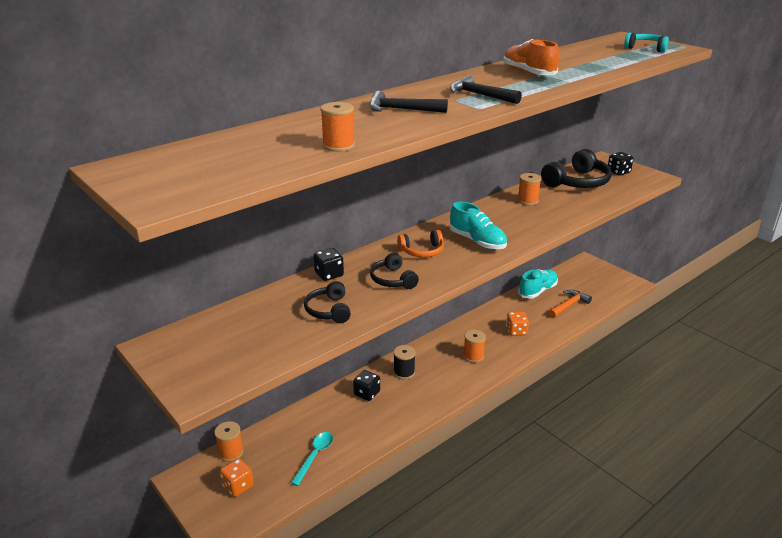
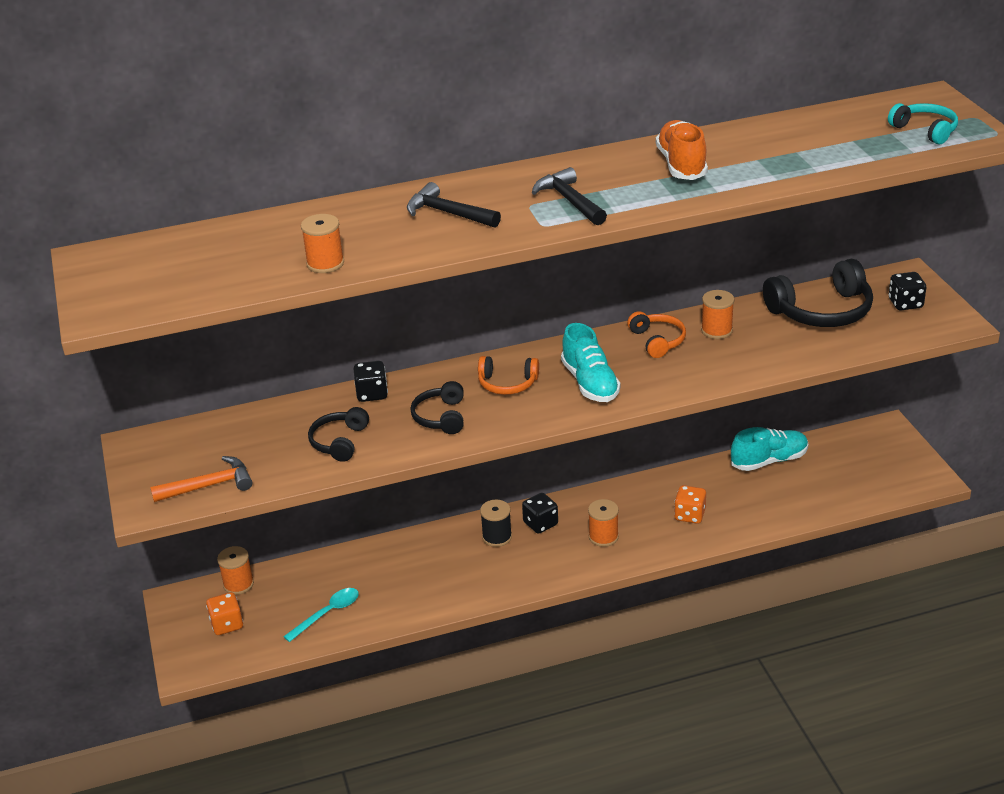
camera: 25 degrees right, 5 degrees up
black dice [353,370,380,401] -> black dice moved to [522,493,558,534]
orange hammer [548,290,592,318] -> orange hammer moved to [150,456,252,502]
none -> orange headphones [627,311,686,358]

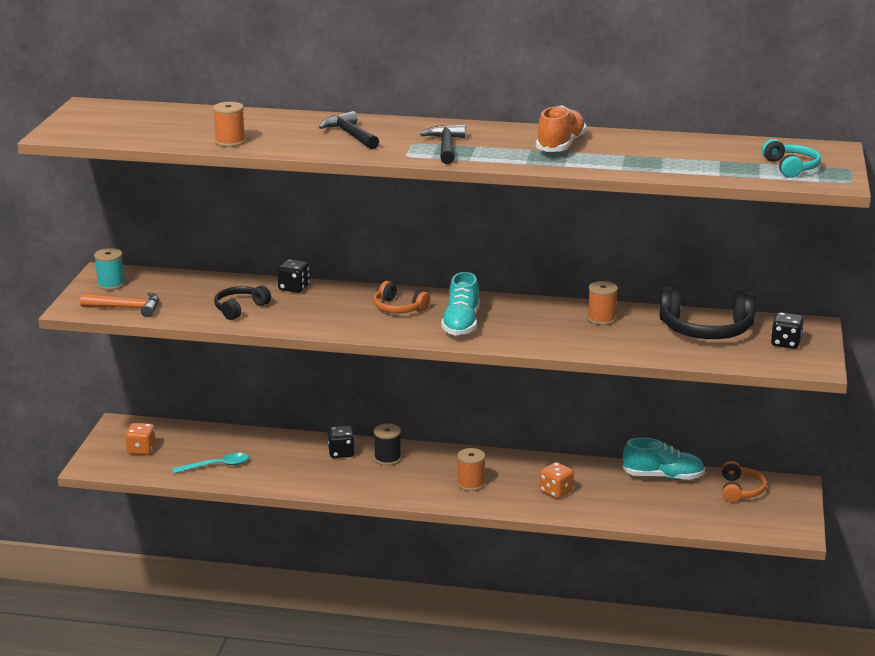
camera: 25 degrees right, 10 degrees down
orange spool [217,546,254,595] -> none
black headphones [410,381,464,434] -> none
black dice [522,493,558,534] -> black dice moved to [328,426,355,458]
orange headphones [627,311,686,358] -> orange headphones moved to [722,461,767,502]
none -> turquoise spool [94,248,125,290]

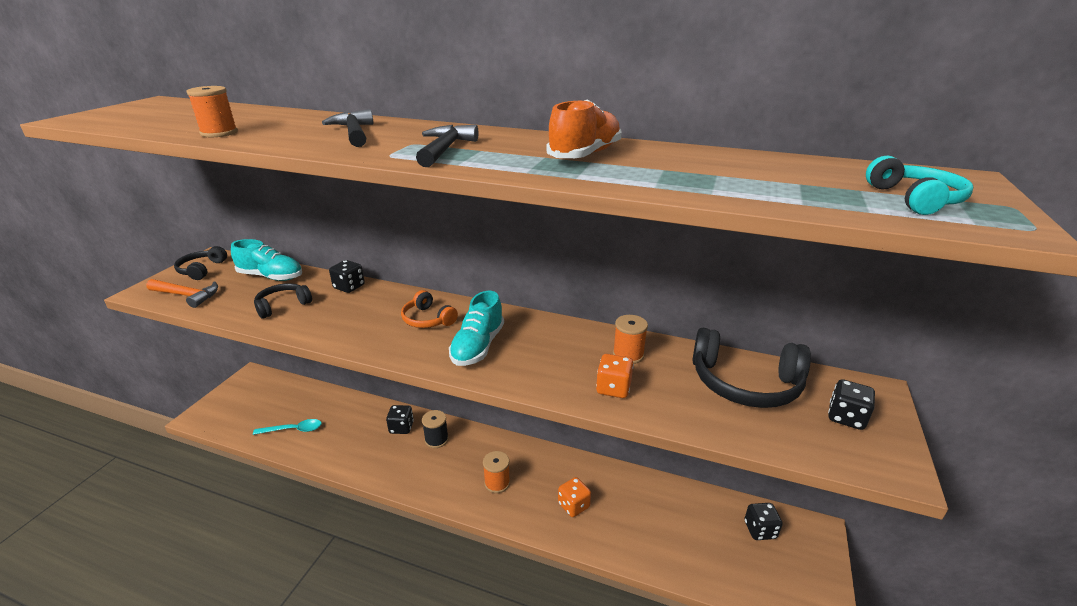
camera: 10 degrees right, 5 degrees up
turquoise spool [94,248,125,290] -> black headphones [174,246,227,280]
orange dice [125,423,156,455] -> orange dice moved to [596,354,634,398]
turquoise shoe [622,437,705,480] -> turquoise shoe moved to [231,239,302,281]
orange headphones [722,461,767,502] -> black dice [744,503,783,540]

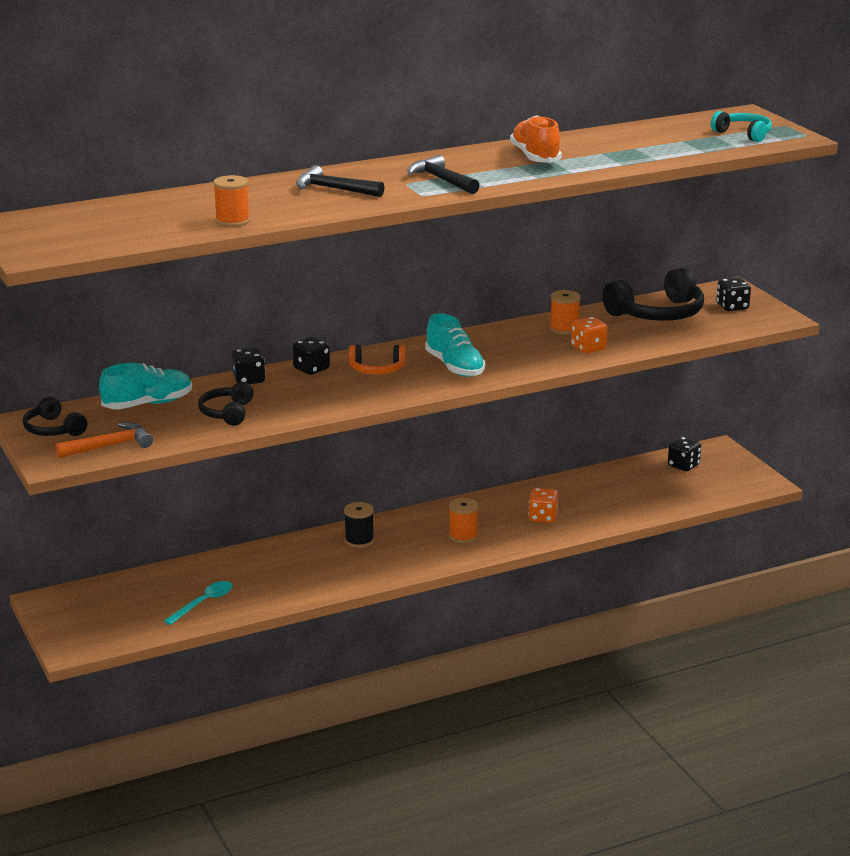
camera: 45 degrees left, 5 degrees down
black dice [386,405,414,434] -> black dice moved to [292,337,330,375]

